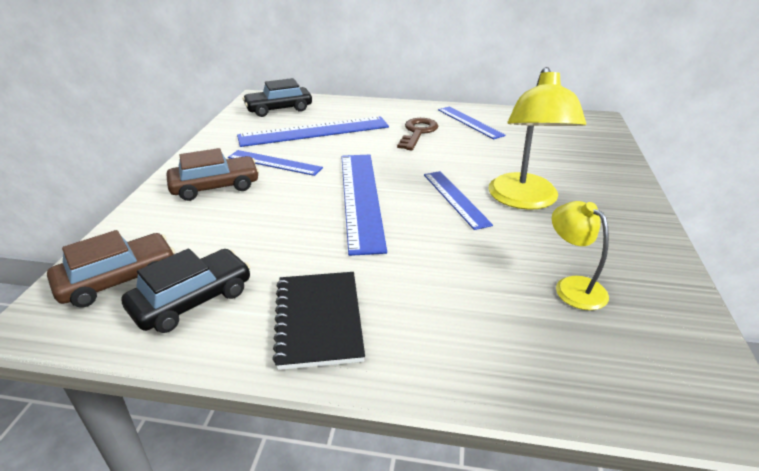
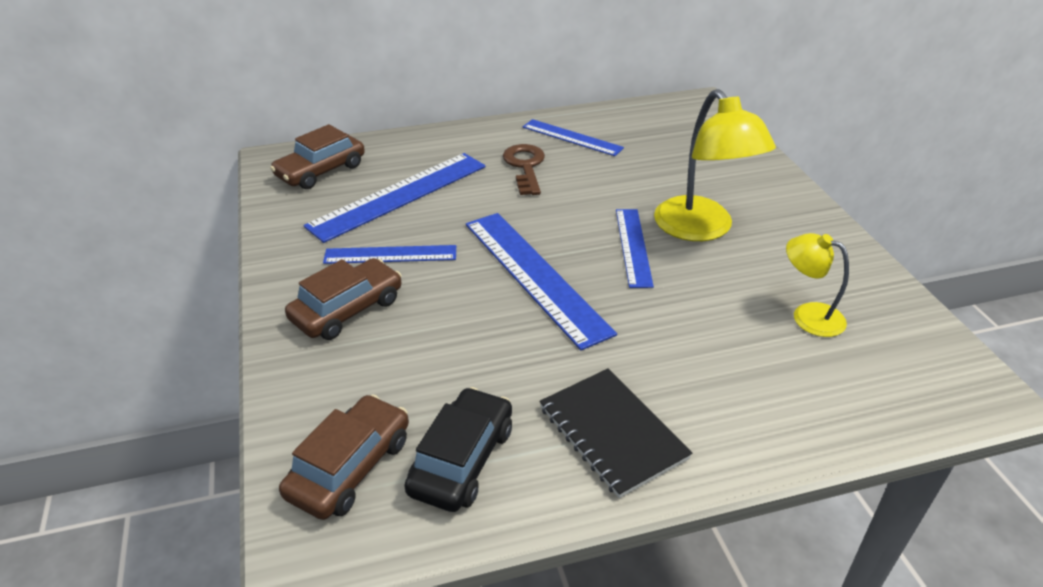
camera: 25 degrees left, 5 degrees up
black car [243,78,312,117] -> brown car [270,124,365,189]
blue ruler [424,171,493,230] -> blue ruler turned 45 degrees clockwise [616,209,654,288]

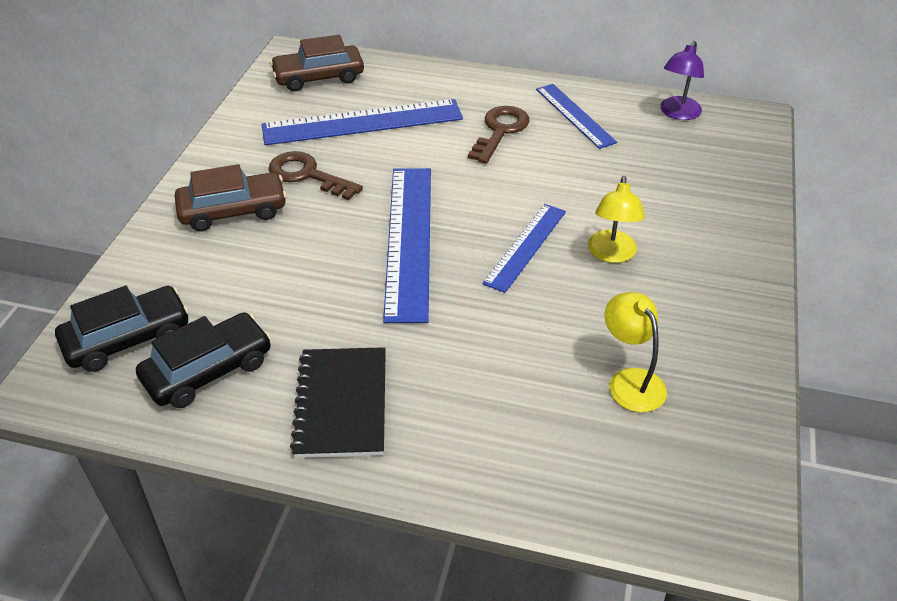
camera: 30 degrees right, 5 degrees up
brown car [279,395,409,520] -> black car [55,286,189,372]
blue ruler [323,245,456,264] -> brown key [268,151,363,200]
yellow lamp [654,89,776,241] -> yellow lamp [588,176,645,263], size x0.57
none -> purple lamp [660,41,704,120]

